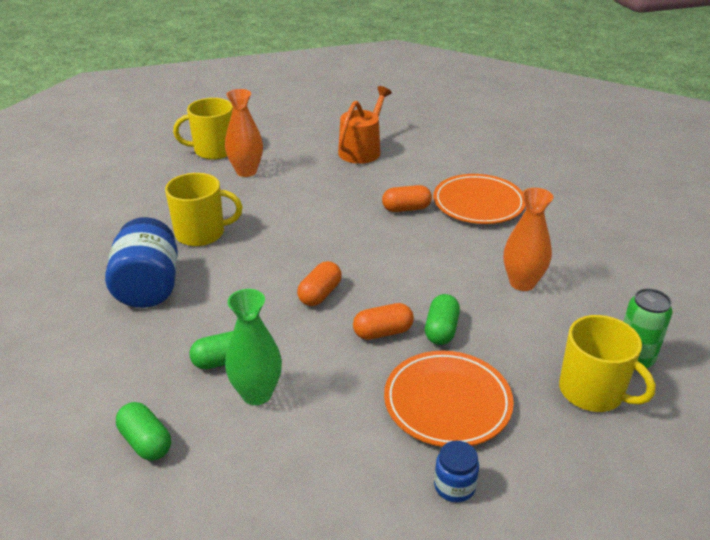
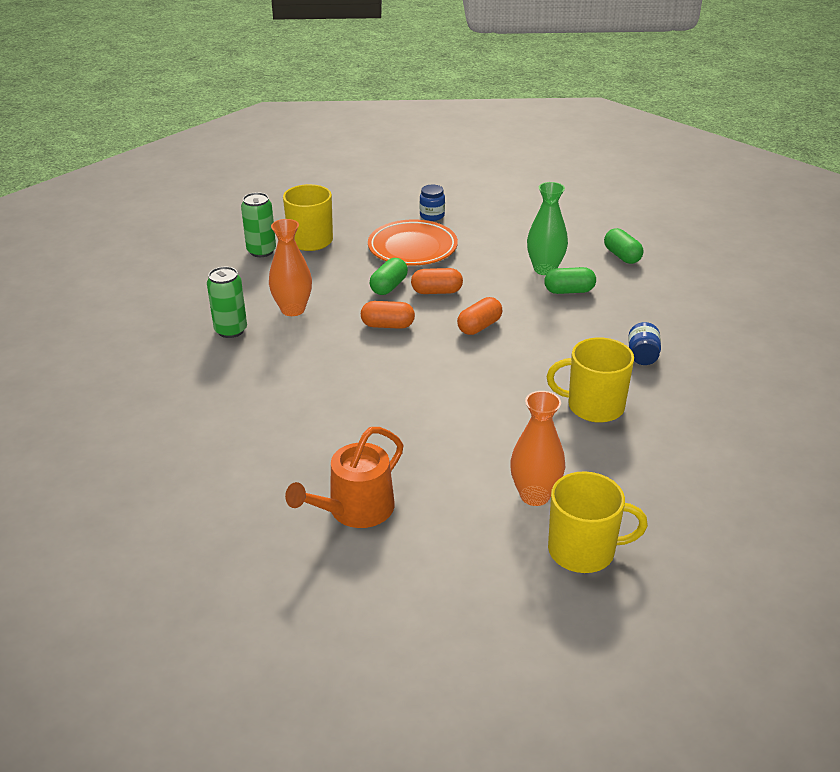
camera: 165 degrees left, 0 degrees up
blue jar [105,217,178,308] -> blue jar [628,322,661,365], size x0.49
orange capsule [382,185,432,212] -> orange capsule moved to [361,301,415,329]
orange plate [433,174,526,224] -> none
none -> green can [207,267,247,338]

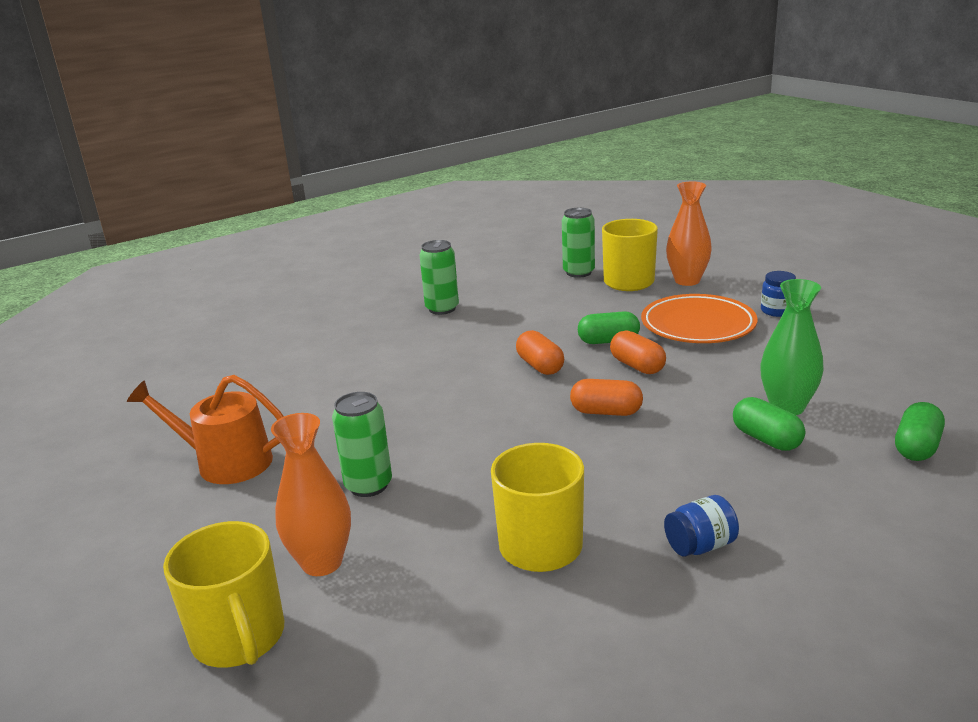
camera: 60 degrees right, 10 degrees down
orange vase [269,219,312,316] -> orange vase moved to [666,181,712,286]
none -> green can [332,392,392,497]

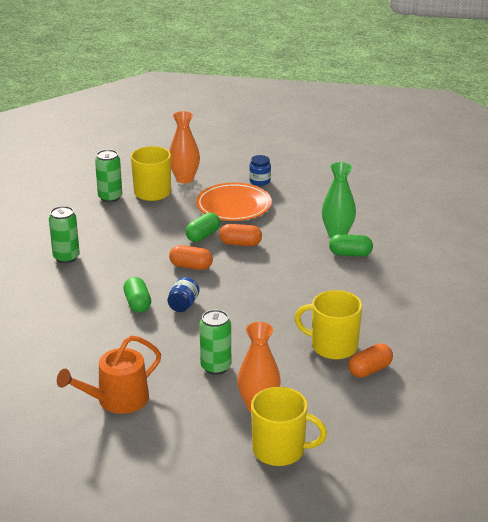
camera: 50 degrees left, 5 degrees up
orange capsule [570,379,643,416] -> orange capsule moved to [348,343,393,378]
blue jar [664,495,739,557] -> blue jar moved to [167,277,199,312]
green capsule [895,402,945,461] -> green capsule moved to [124,277,151,313]

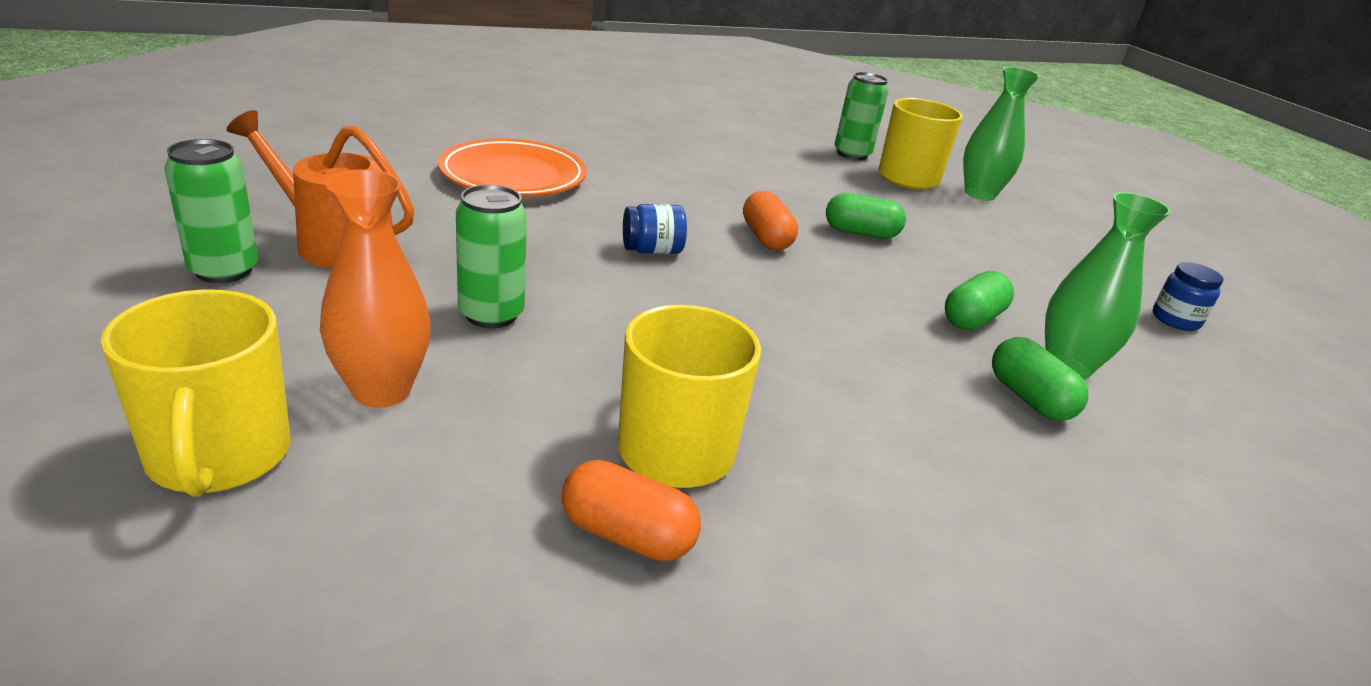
camera: 55 degrees right, 0 degrees up
green can [49,206,80,263] -> green can moved to [164,139,258,283]
green capsule [124,277,151,313] -> green capsule moved to [945,271,1014,330]
orange vase [169,111,200,183] -> green vase [963,67,1040,201]
orange plate [196,183,272,221] -> orange plate moved to [438,138,587,197]
orange capsule [219,224,262,246] -> none
blue jar [249,155,271,186] -> blue jar moved to [1153,262,1223,331]

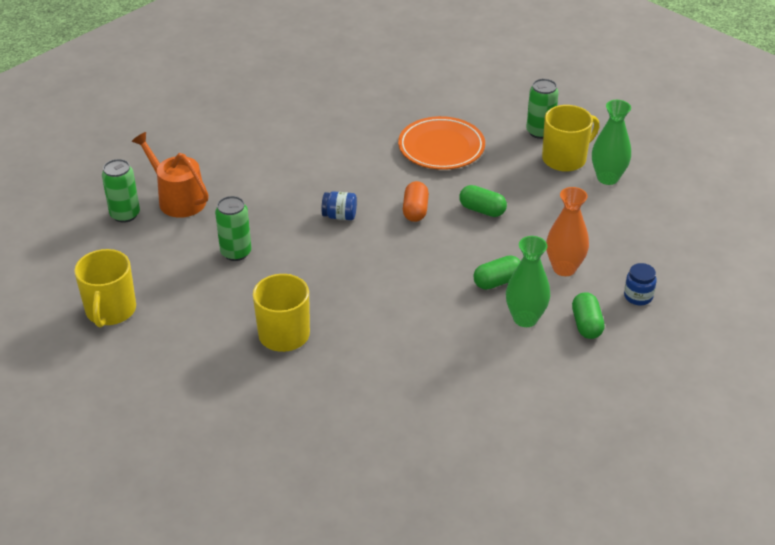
camera: 25 degrees right, 10 degrees up
orange vase [320,170,431,408] -> orange vase moved to [546,187,589,276]
orange plate [438,138,587,197] -> orange plate moved to [398,116,485,170]
orange capsule [562,460,701,561] -> none
green capsule [992,337,1088,421] -> green capsule moved to [572,292,605,339]

